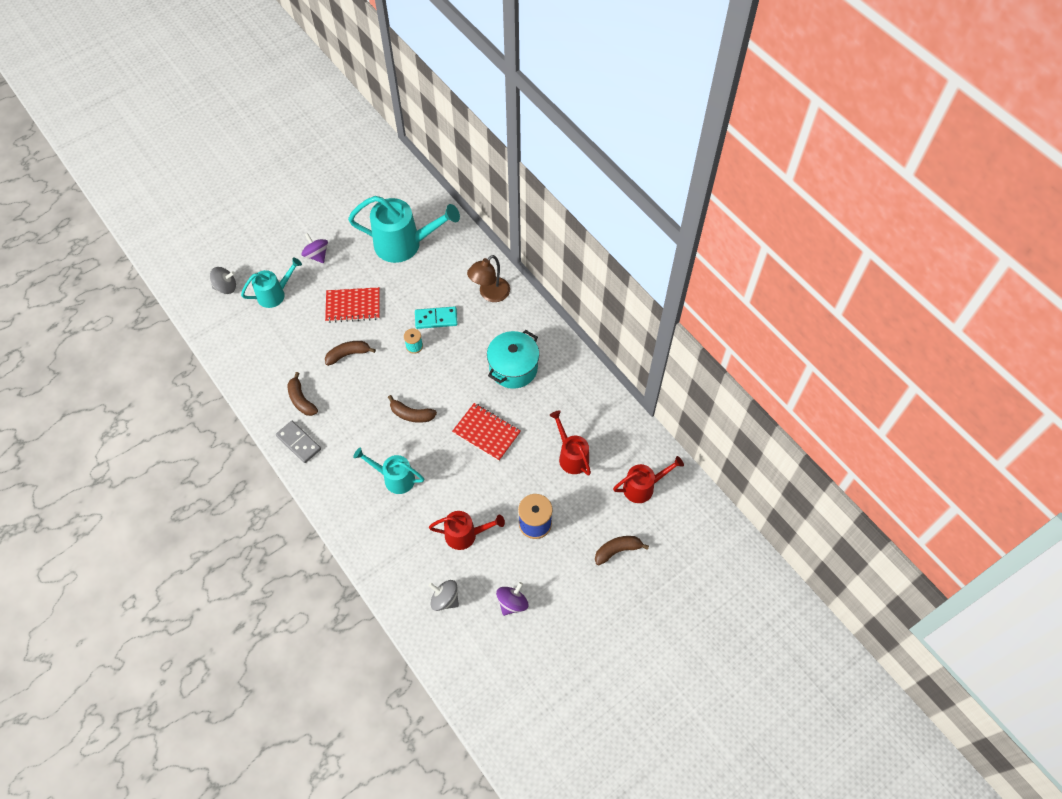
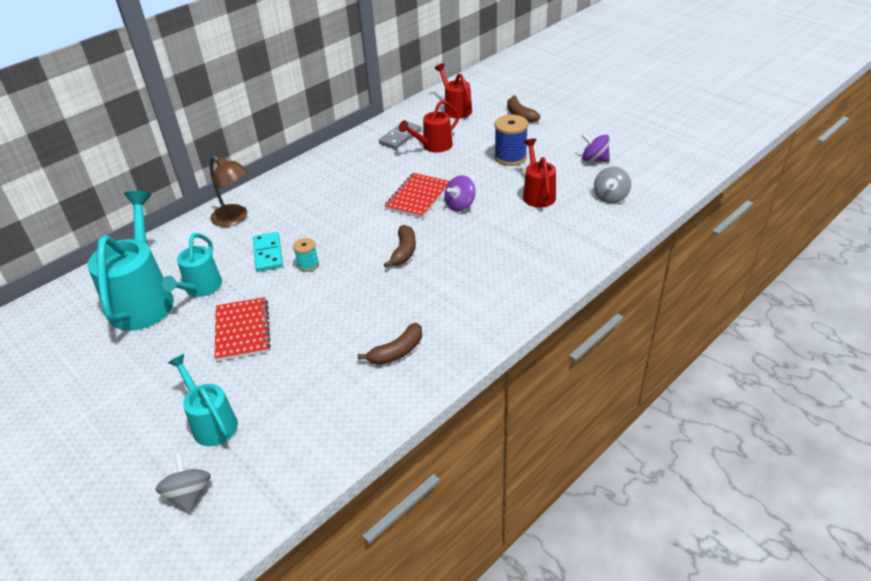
camera: 95 degrees left, 20 degrees down
grey domino [276,421,321,463] -> grey domino moved to [379,122,421,149]
purple spinning top [301,233,328,263] -> purple spinning top moved to [445,175,475,212]
brown banana [325,341,376,366] -> none
turquoise watering can [353,448,424,494] -> turquoise watering can moved to [162,233,222,297]
turquoise pot [487,330,540,389] -> none

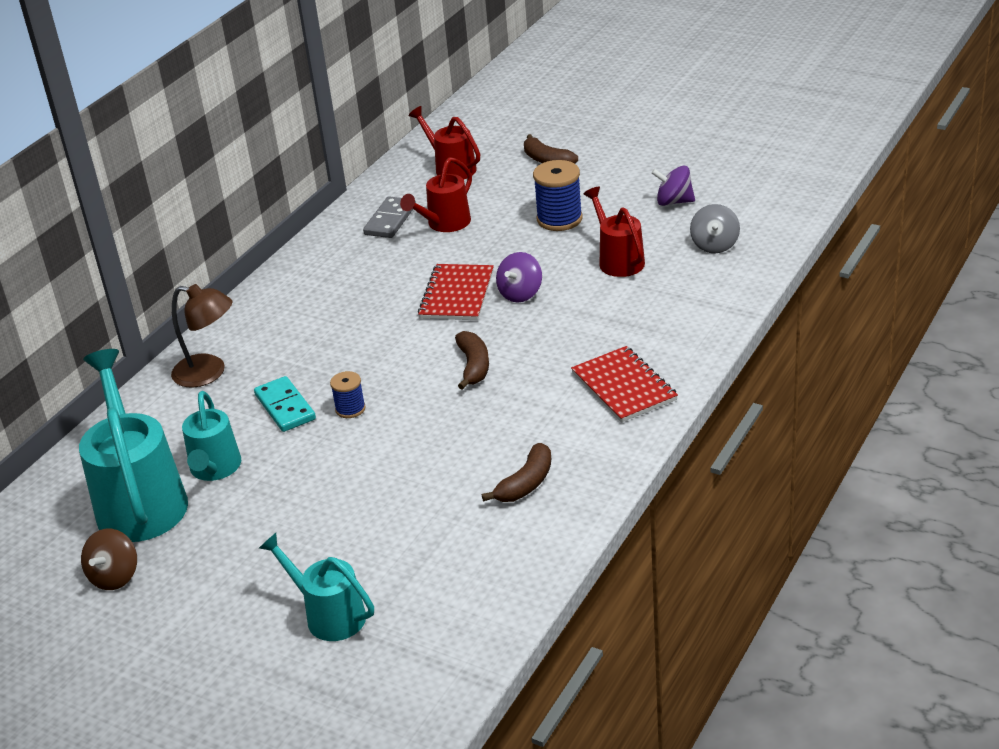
camera: 15 degrees left, 5 degrees down
grey spinning top [155,453,211,514] -> none
red notebook [215,297,270,361] -> red notebook moved to [571,346,678,423]
turquoise spool [293,238,319,272] -> blue spool [330,371,366,418]
none -> brown spinning top [81,529,137,590]

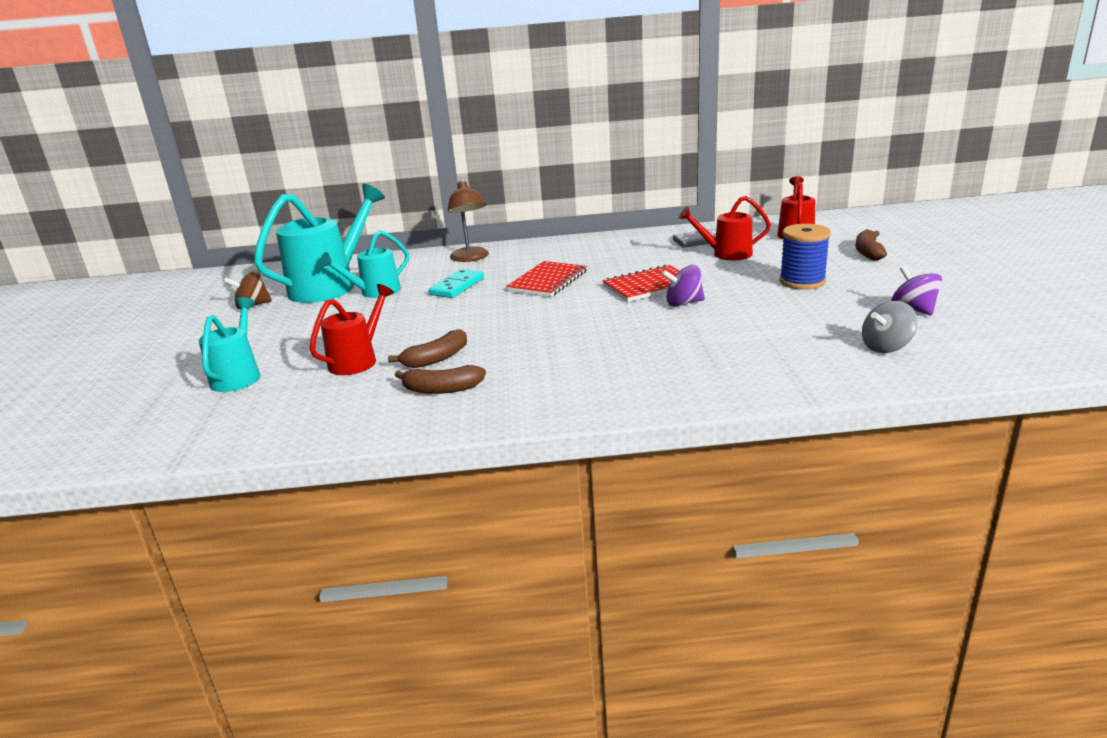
camera: 55 degrees right, 10 degrees down
blue spool [330,371,366,418] -> none
brown banana [455,331,489,390] -> brown banana moved to [388,329,467,368]
red notebook [571,346,678,423] -> red notebook moved to [506,261,587,297]
red watering can [584,187,645,277] -> red watering can moved to [310,284,394,375]

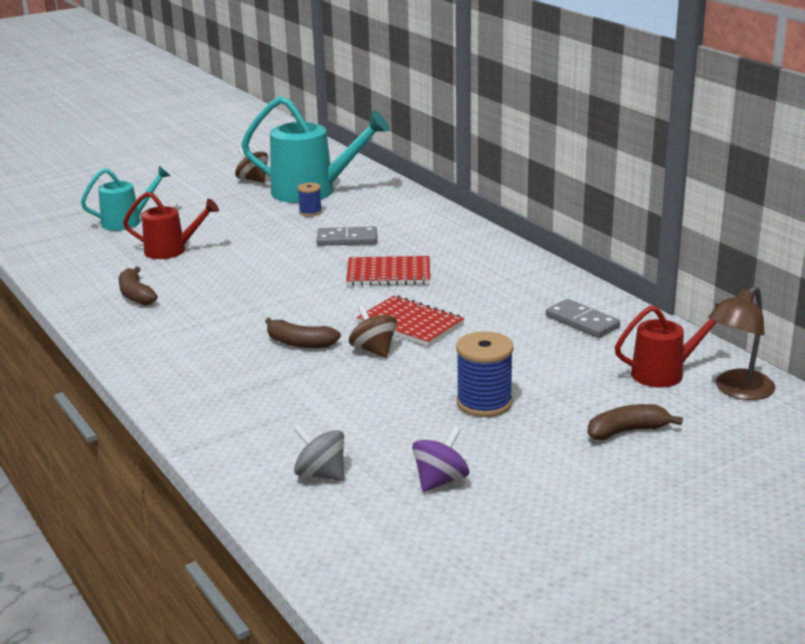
camera: 60 degrees right, 0 degrees up
turquoise watering can [319,230,409,298] -> blue spool [297,183,322,216]
brown banana [388,329,467,368] -> brown banana moved to [265,318,341,348]
turquoise domino [429,269,484,298] -> grey domino [316,226,377,246]
brown lamp [448,181,489,262] -> brown lamp moved to [708,286,775,400]
purple spinning top [662,265,705,307] -> brown spinning top [349,305,397,358]
red watering can [678,196,771,260] -> none

